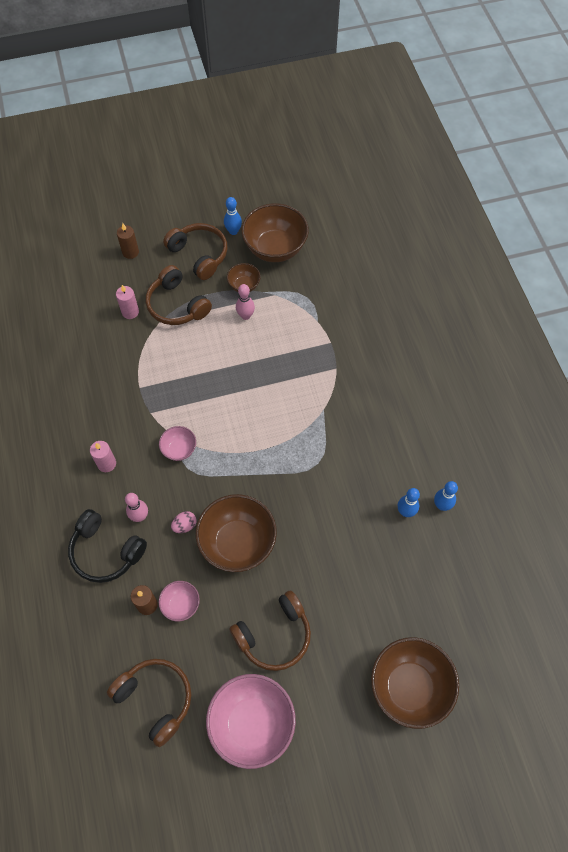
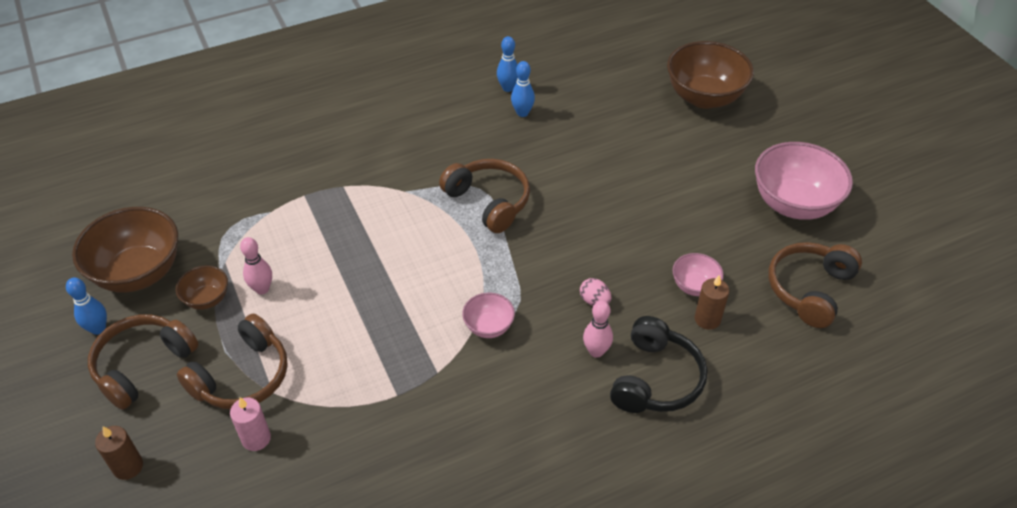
camera: 100 degrees left, 15 degrees down
pink candle [90,441,116,472] -> none
brown bowl [196,494,277,572] -> none
brown headphones [229,590,311,671] -> brown headphones moved to [439,159,530,233]

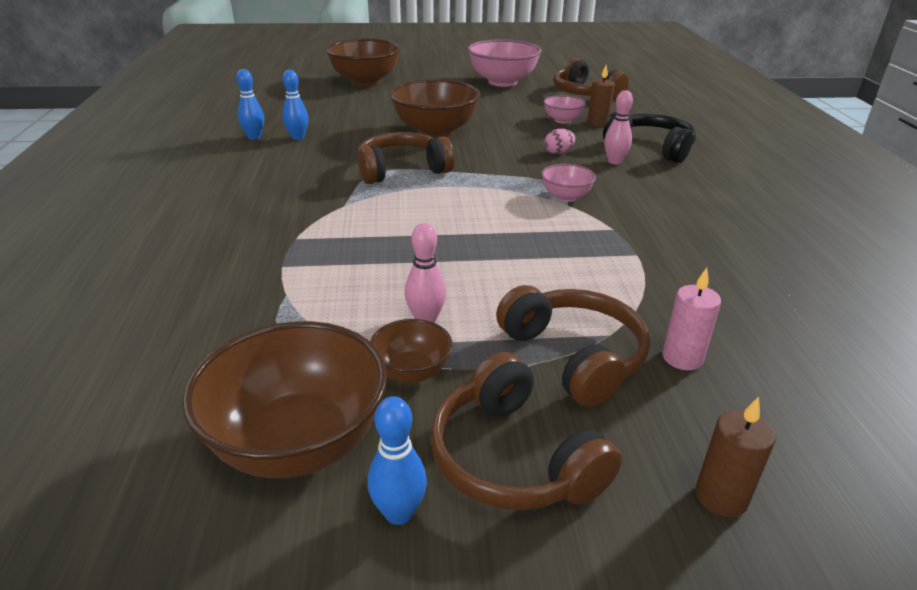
camera: 70 degrees left, 15 degrees down
none -> brown bowl [390,79,480,138]

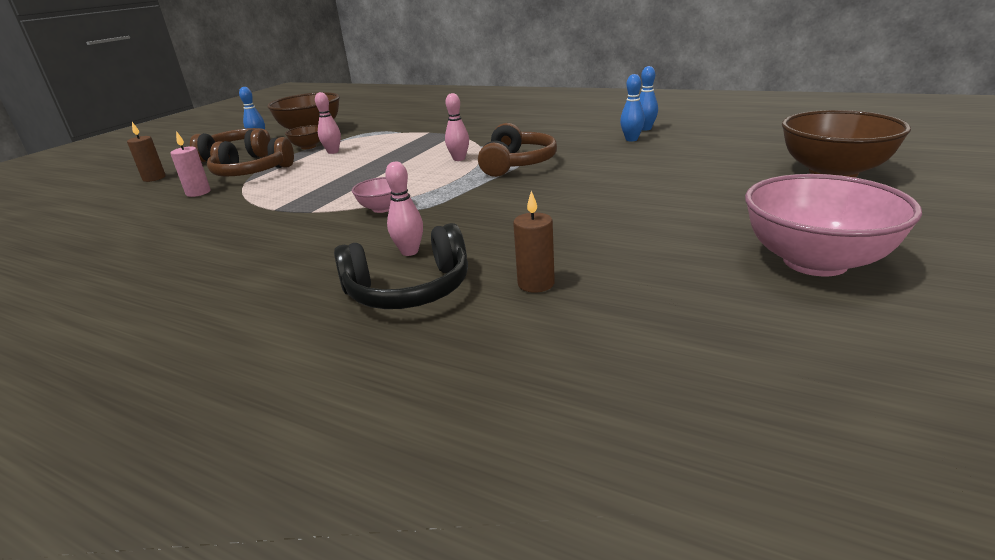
camera: 125 degrees right, 5 degrees down
brown bowl [390,79,480,138] -> none
pink bowl [544,95,586,124] -> none
pink egg [544,129,575,154] -> none
brown headphones [553,58,629,100] -> none
none -> pink bowling pin [445,93,469,161]

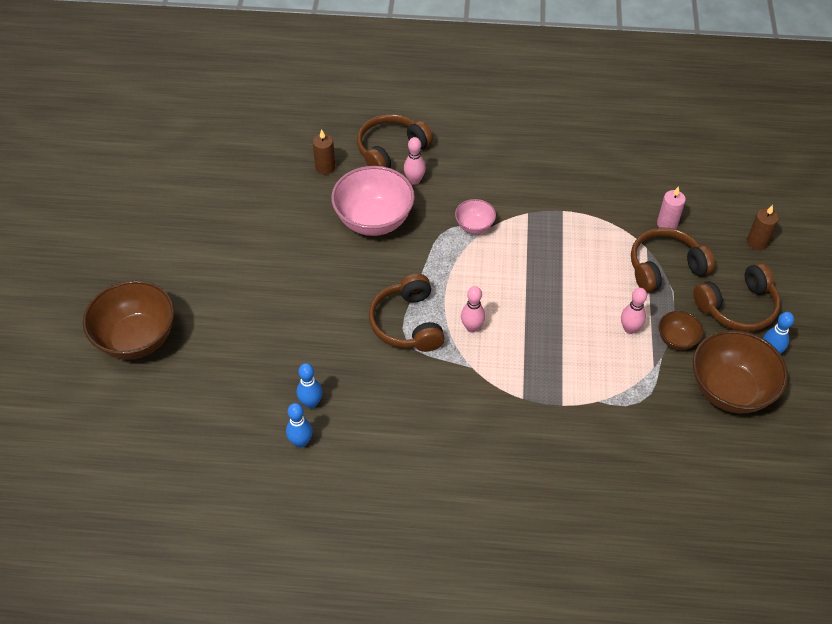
camera: 155 degrees right, 25 degrees up
black headphones [334,223,468,309] -> brown headphones [357,114,433,168]
pink bowl [745,174,922,276] -> pink bowl moved to [331,166,415,236]

